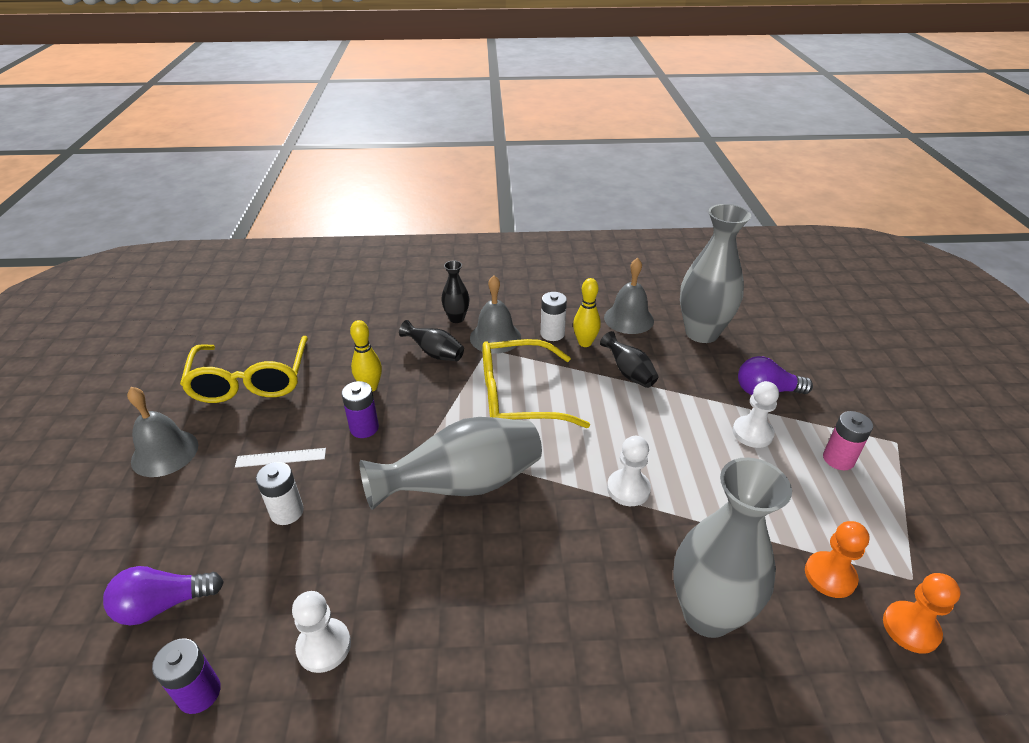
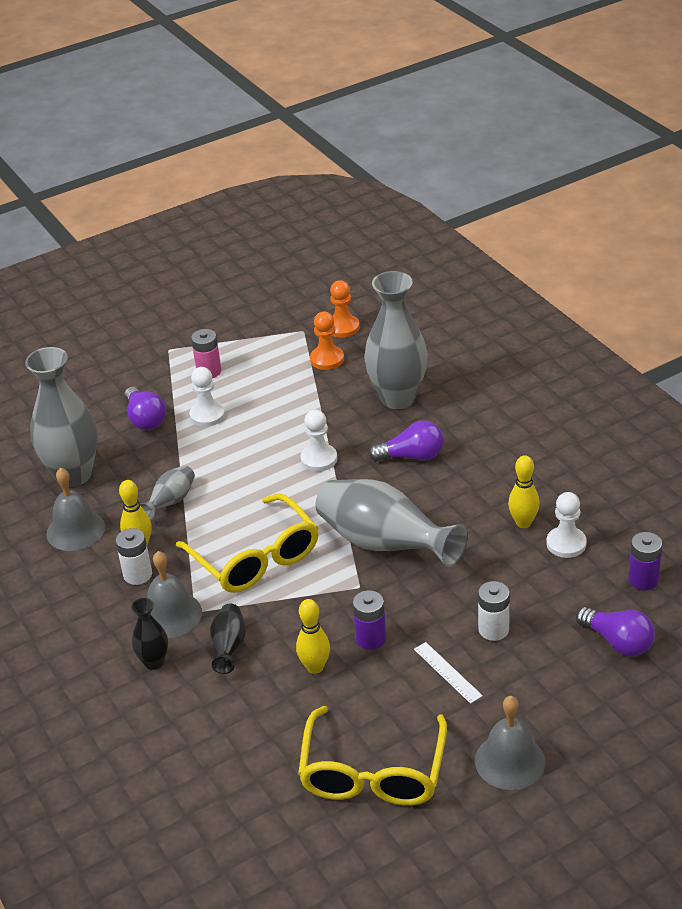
camera: 115 degrees left, 0 degrees up
yellow glasses [180,336,308,403] -> yellow glasses turned 135 degrees clockwise [298,706,447,806]
black vase [600,331,659,388] -> grey vase [140,465,195,520]
none -> purple light bulb [368,420,444,461]
none -> yellow bowling pin [508,455,540,528]

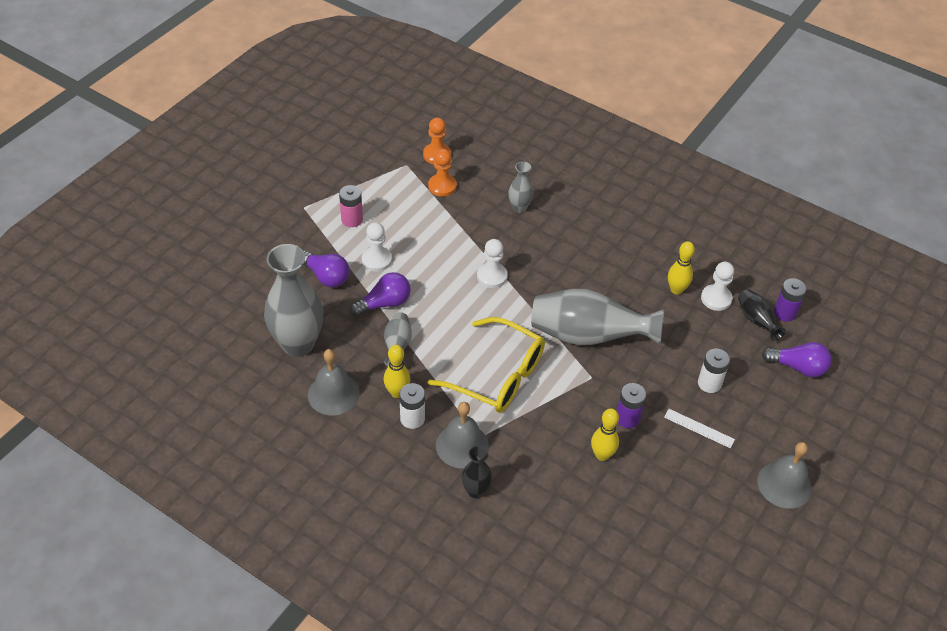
camera: 30 degrees left, 10 degrees up
black vase [210,604,246,674] -> black vase moved to [738,289,786,341]
yellow glasses [298,706,447,806] -> none
grey vase [364,271,428,409] -> grey vase [508,162,533,213], size x0.49
purple light bulb [368,420,444,461] -> purple light bulb moved to [350,272,411,316]

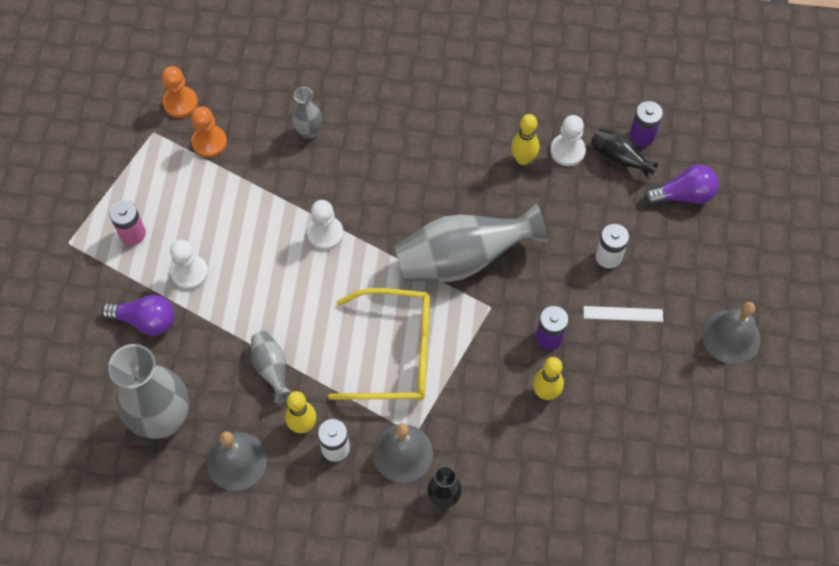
camera: 25 degrees left, 15 degrees up
purple light bulb [350,272,411,316] -> none

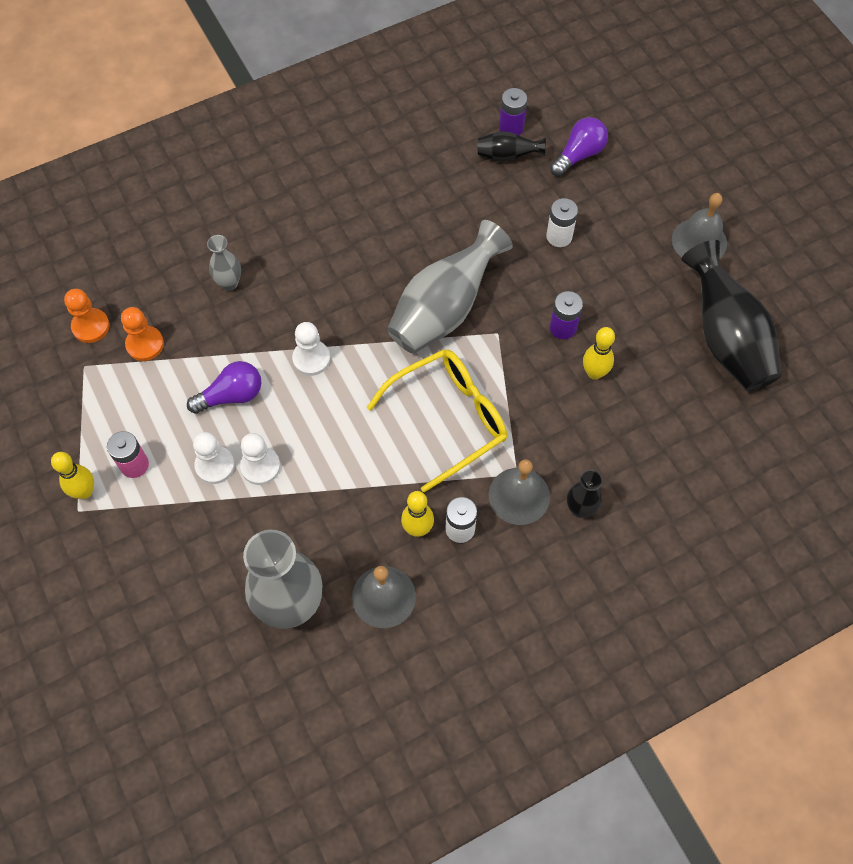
camera: 35 degrees left, 0 degrees up
purple light bulb [101,295,175,336] -> purple light bulb moved to [187,361,261,414]
grey vase [251,331,291,403] -> none
yellow bowling pin [511,114,539,165] -> yellow bowling pin moved to [51,452,94,499]
white pawn [550,115,586,166] -> white pawn moved to [240,433,280,485]
white ruler [584,306,663,322] -> none
none -> black vase [681,240,782,391]

